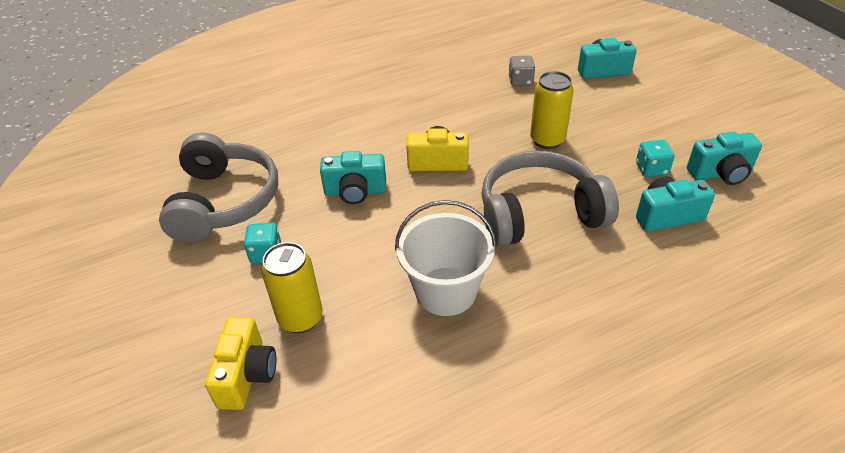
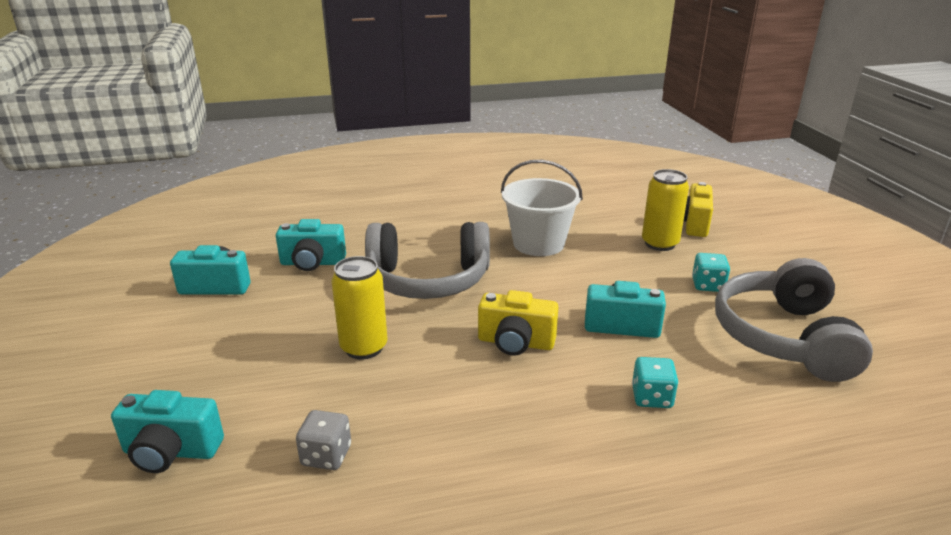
camera: 170 degrees left, 15 degrees down
turquoise dice [636,140,675,177] -> turquoise dice moved to [632,357,678,408]

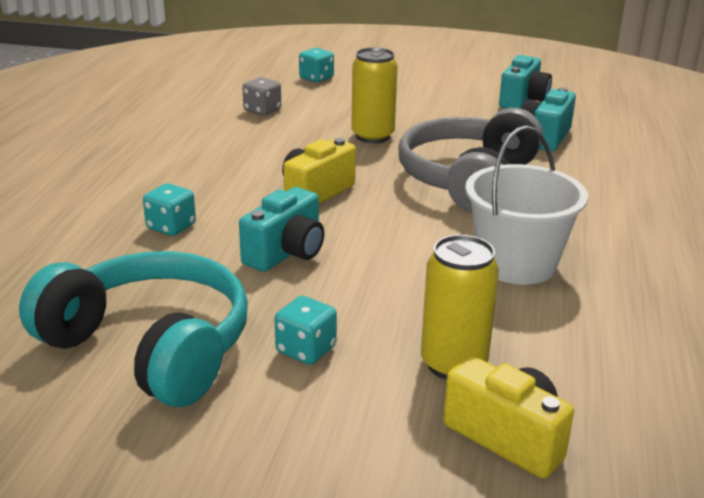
camera: 115 degrees right, 0 degrees up
turquoise camera [111,390,224,473] -> turquoise dice [299,48,334,83]
grey headphones [715,258,873,382] -> turquoise headphones [19,251,248,407]

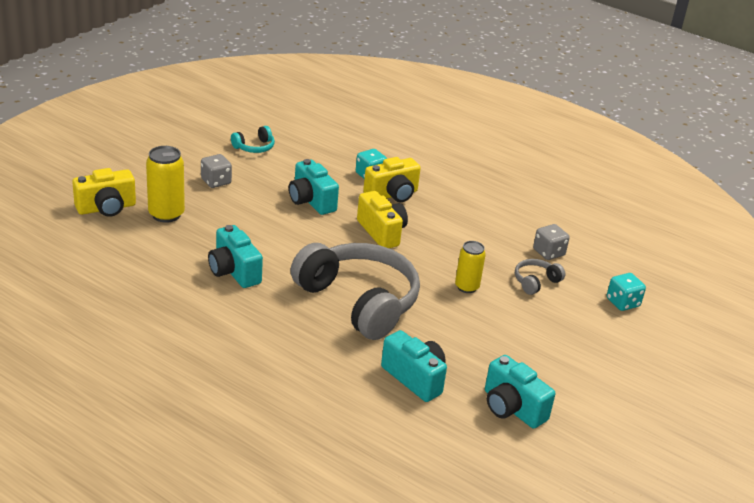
camera: 110 degrees right, 5 degrees up
turquoise headphones [19,251,248,407] -> turquoise headphones [231,126,275,153], size x0.41
turquoise dice [275,296,337,365] -> grey dice [201,154,232,188]
yellow can [351,47,397,143] -> yellow can [455,241,486,293], size x0.66
white bucket [465,125,588,285] -> turquoise camera [208,225,263,288]
none -> yellow camera [363,157,421,202]
none -> grey headphones [515,259,565,295]

